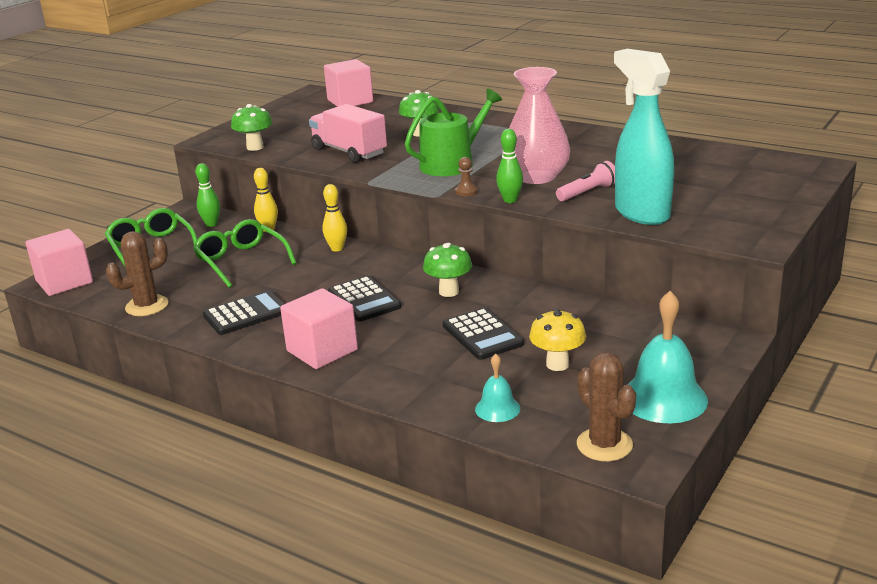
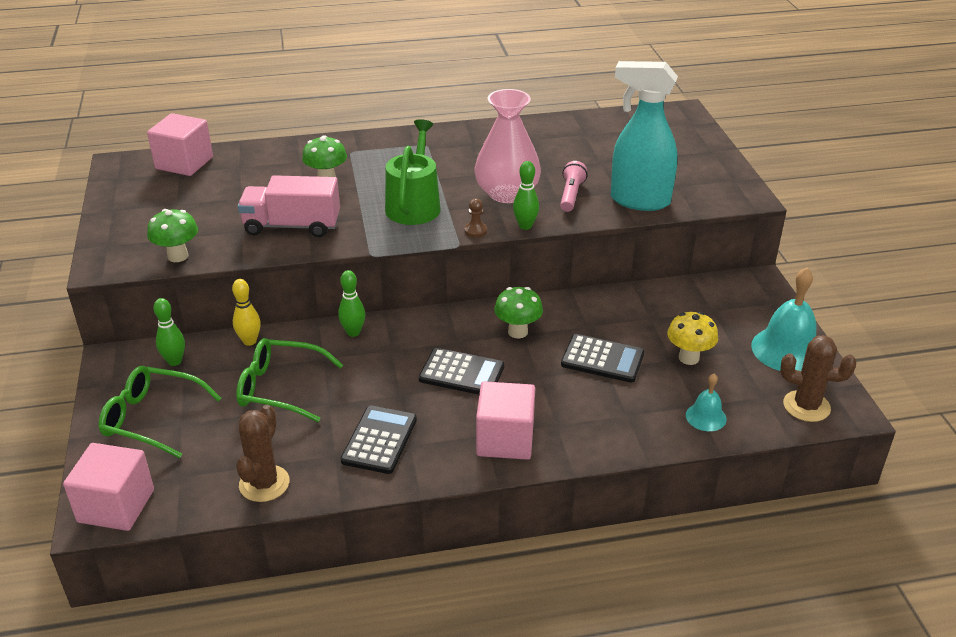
camera: 45 degrees left, 10 degrees up
yellow bowling pin [322,184,347,251] -> green bowling pin [338,270,365,337]

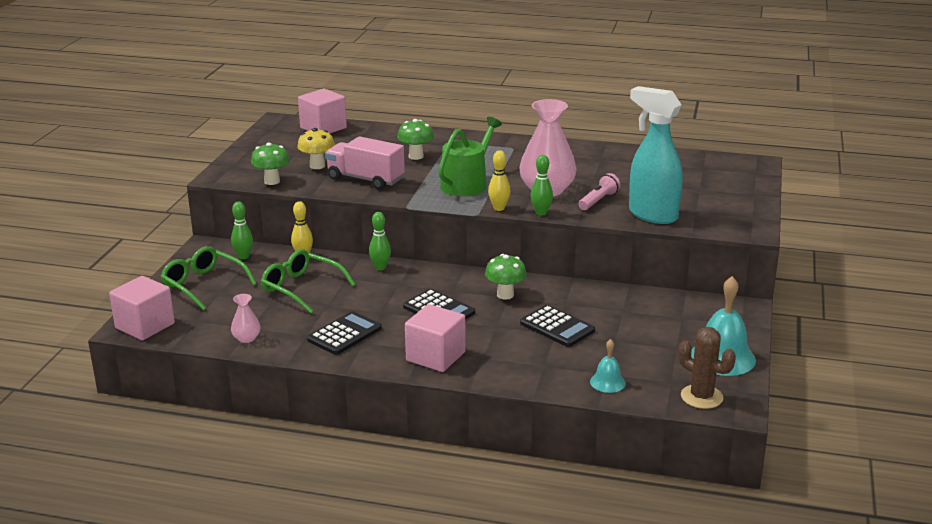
camera: 25 degrees right, 10 degrees down
brown cactus [236,405,289,502] -> pink vase [231,294,261,343]
brown pawn [464,198,487,237] -> yellow bowling pin [488,150,510,211]
yellow mushroom [667,312,718,365] -> yellow mushroom moved to [297,128,335,169]

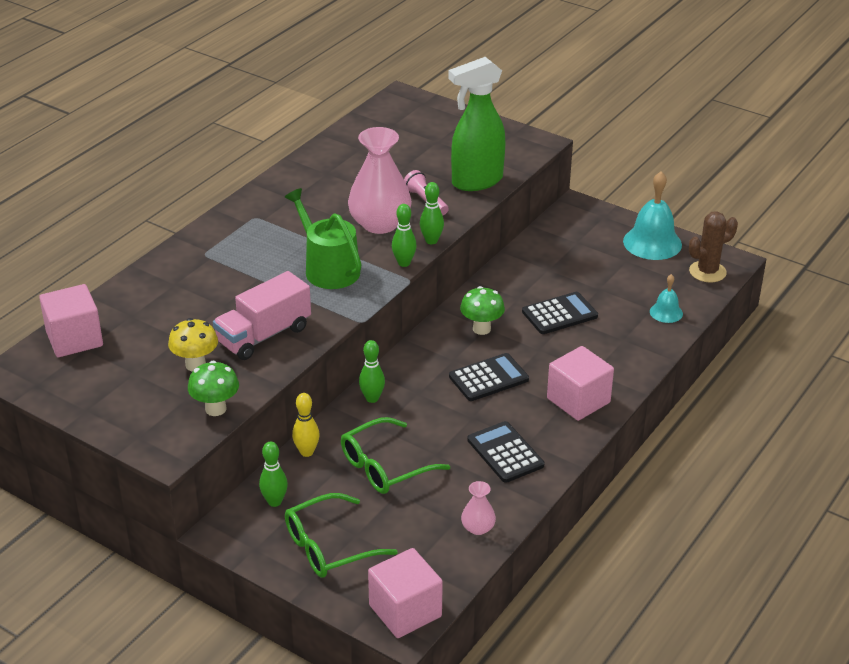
camera: 70 degrees left, 10 degrees up
green mushroom [397,119,434,160] -> none
yellow bowling pin [488,150,510,211] -> green bowling pin [392,204,417,267]
turquoise spray bottle [629,86,683,224] -> green spray bottle [448,57,505,191]

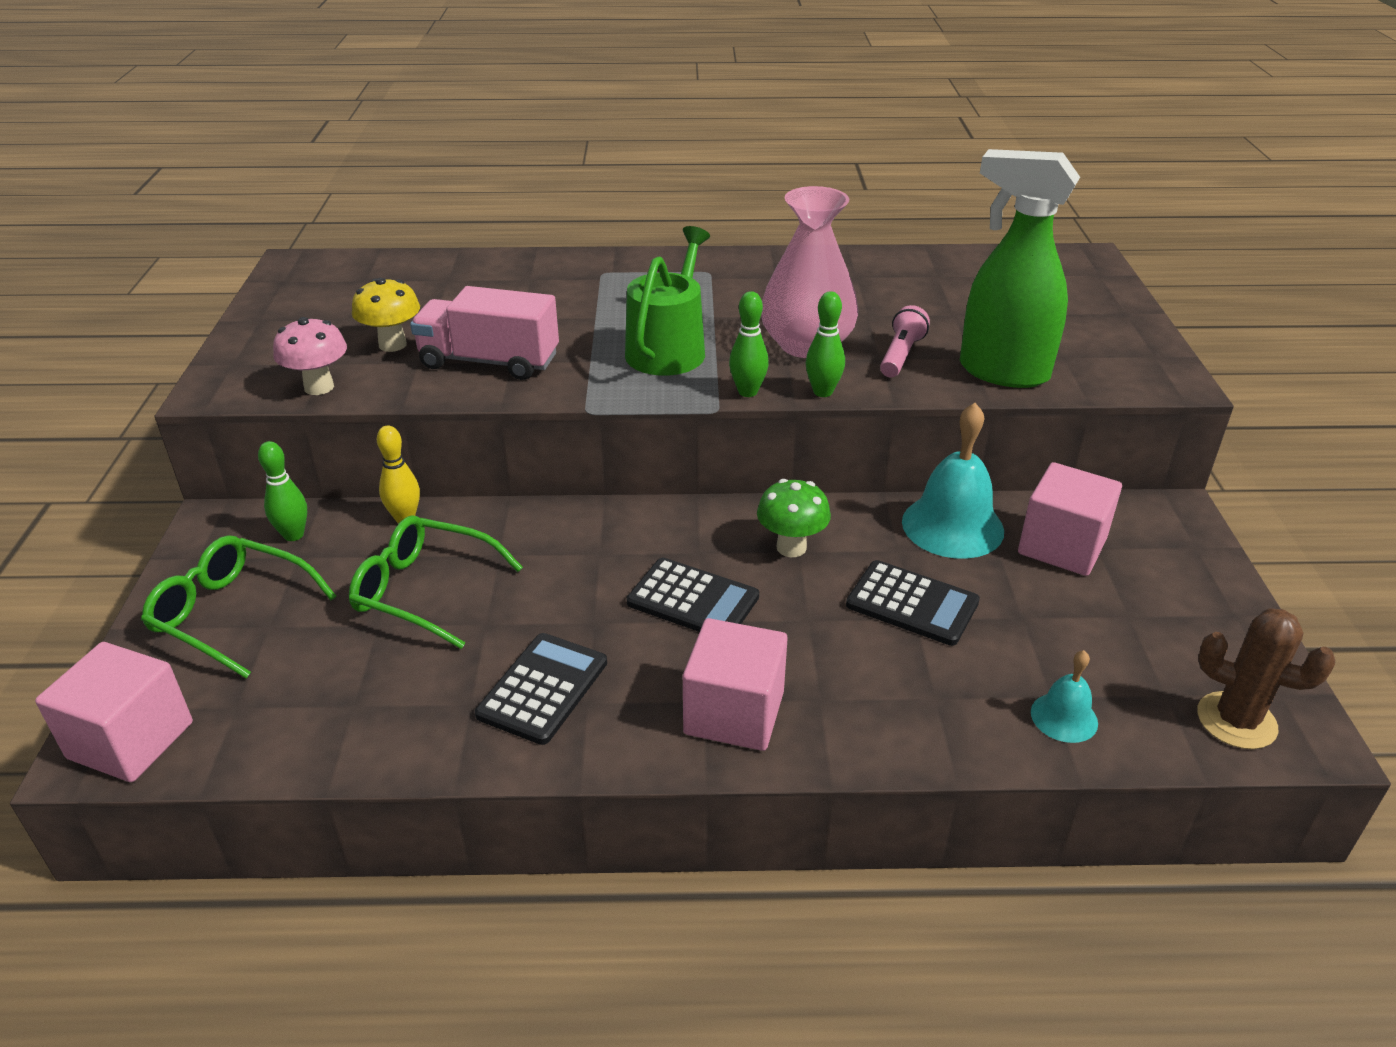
camera: 55 degrees right, 0 degrees up
pink cube [39,284,103,357] -> pink cube moved to [1018,462,1122,576]
green mushroom [188,361,239,416] -> pink mushroom [273,317,347,395]
green bowling pin [359,340,385,403] -> none
pink vase [461,481,496,535] -> none
turquoise bell [623,171,682,260] -> turquoise bell moved to [902,403,1004,559]

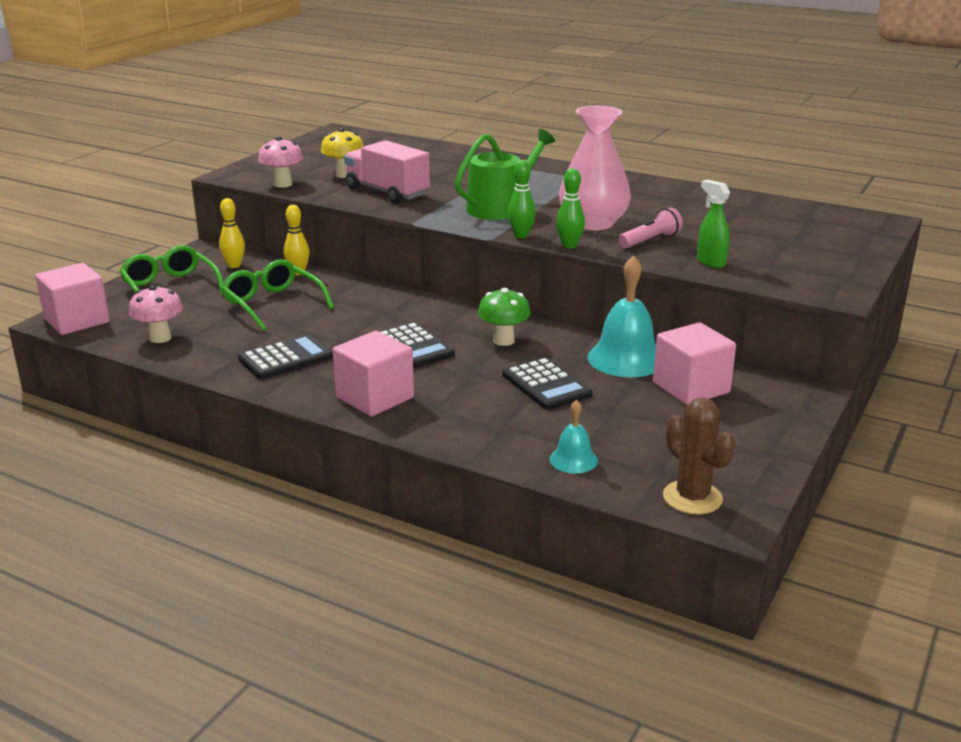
camera: 30 degrees right, 10 degrees down
green bowling pin [258,441,307,541] -> yellow bowling pin [219,198,245,268]
green spray bottle [960,149,1080,388] -> green spray bottle [697,180,730,268], size x0.48
none -> pink mushroom [129,285,183,343]

